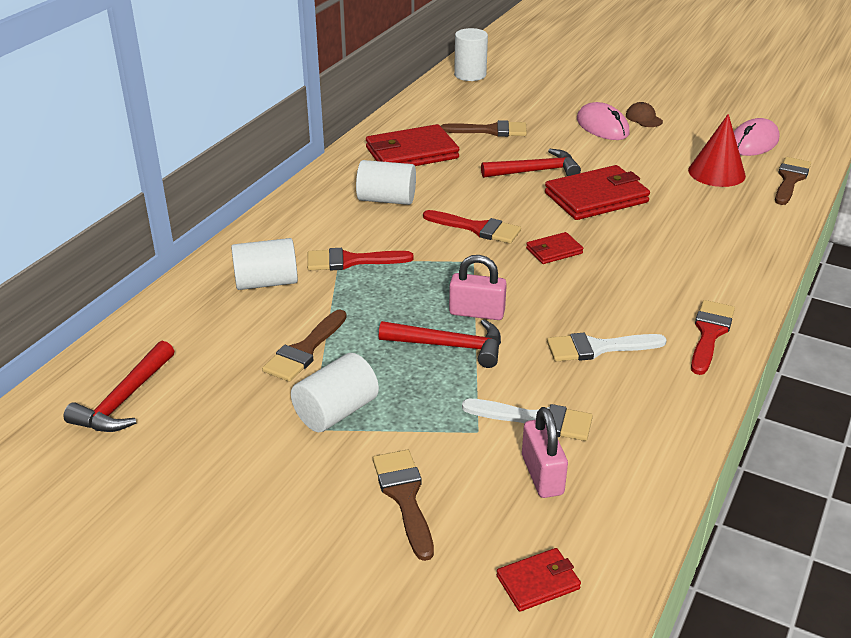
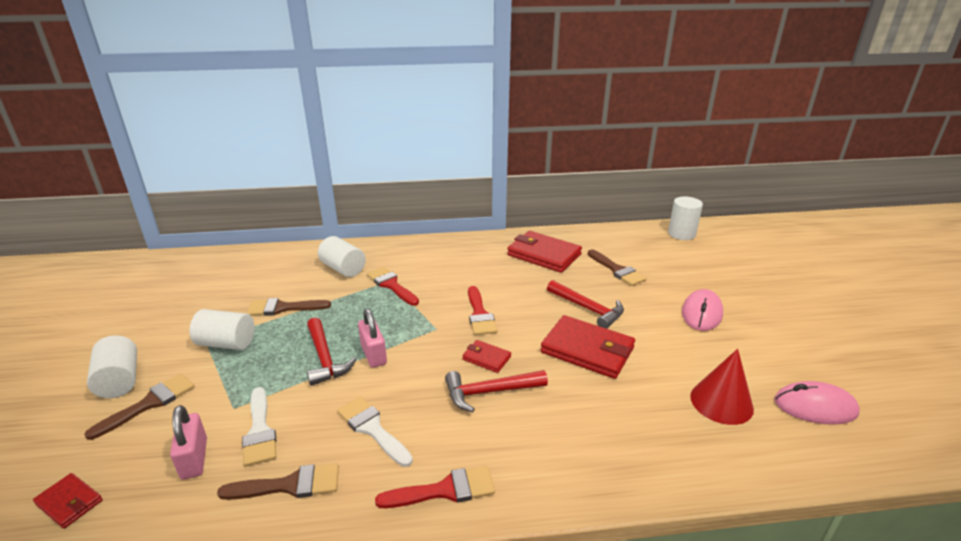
camera: 55 degrees right, 5 degrees down
red hammer [63,341,174,432] -> red hammer moved to [445,370,548,412]
white cylinder [356,160,416,205] -> white cylinder moved to [87,335,137,398]
pink padlock [522,407,568,498] -> pink padlock turned 60 degrees counterclockwise [170,405,207,480]
brown cap [626,102,663,127] -> none
brown brush [775,157,811,205] -> brown brush moved to [217,463,339,500]

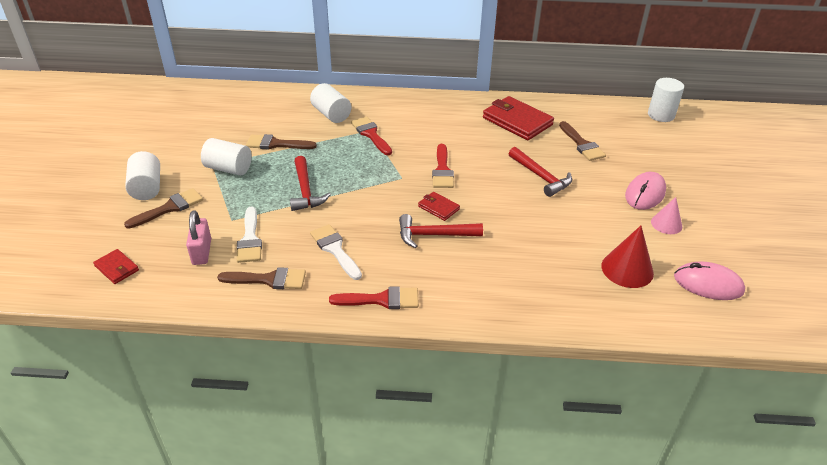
camera: 10 degrees right, 10 degrees up
pink padlock [358,308,387,368] -> none
red wallet [541,315,635,379] -> none
none -> pink cone [651,197,682,234]

